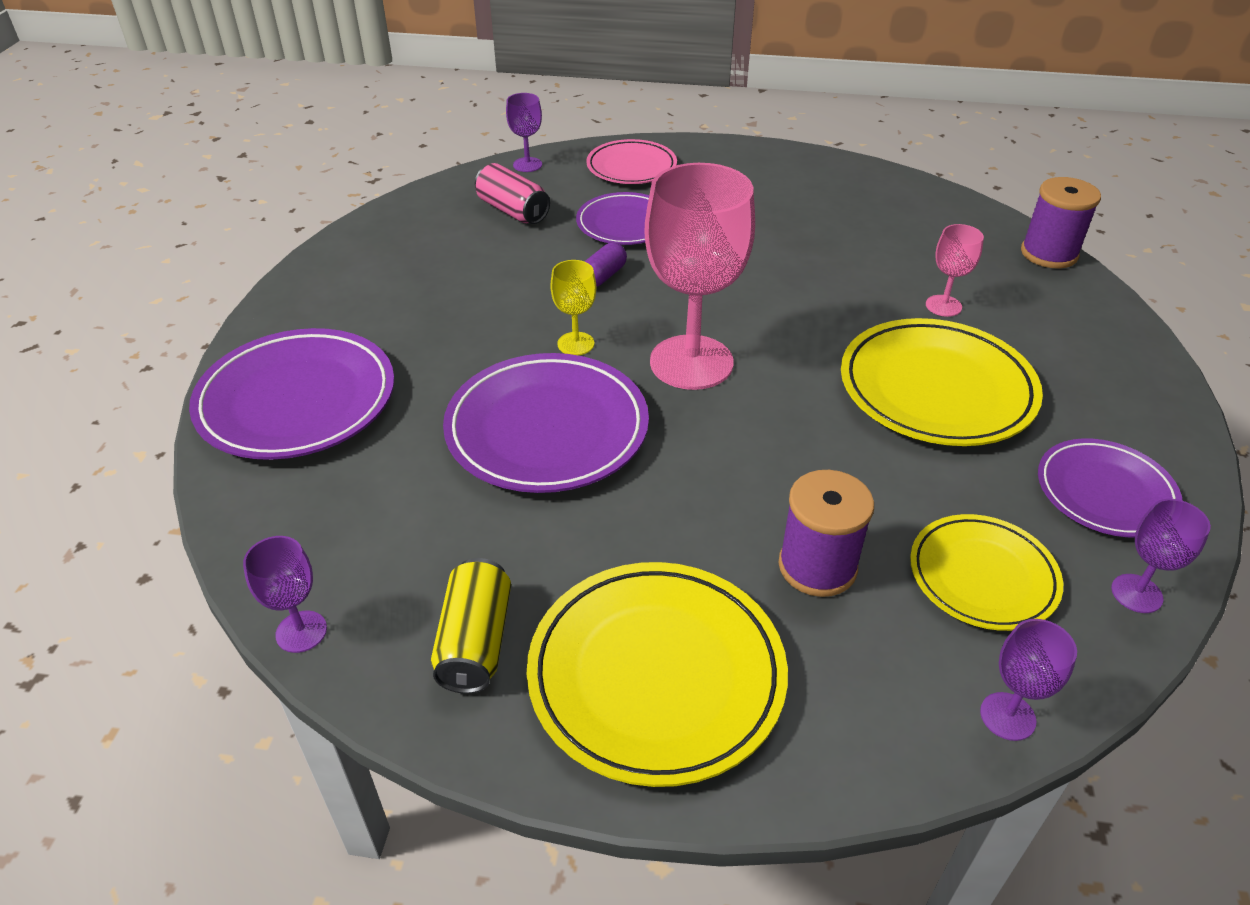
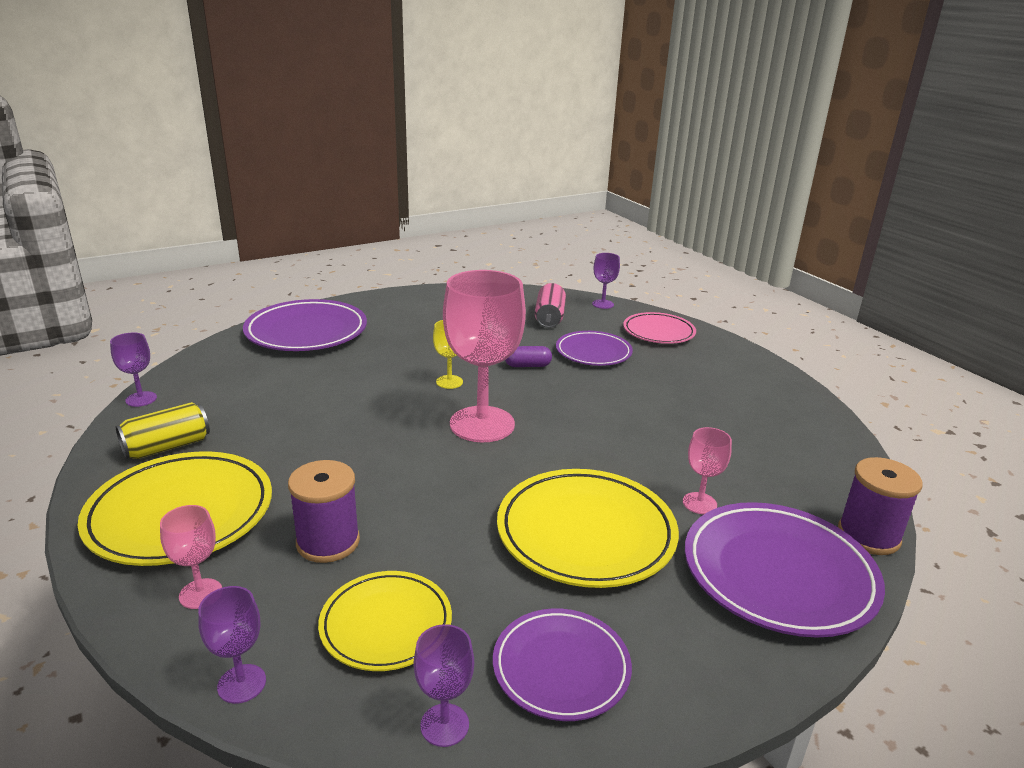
camera: 50 degrees right, 15 degrees down
purple plate [443,353,649,493] -> purple plate moved to [685,502,885,638]
none -> pink goblet [160,505,222,609]

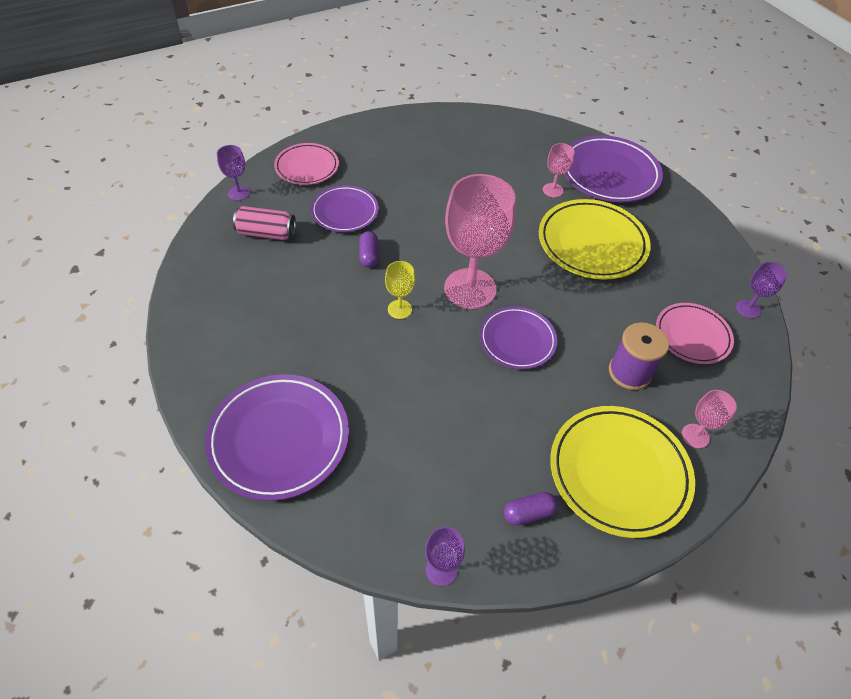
camera: 90 degrees left, 25 degrees up
yellow can [116,402,210,459] -> purple capsule [504,492,558,525]
purple goblet [198,586,266,704] -> none
yellow plate [318,571,452,671] -> pink plate [656,303,734,364]
purple plate [493,608,632,721] -> purple plate moved to [480,306,557,369]
purple spool [838,457,923,555] -> none

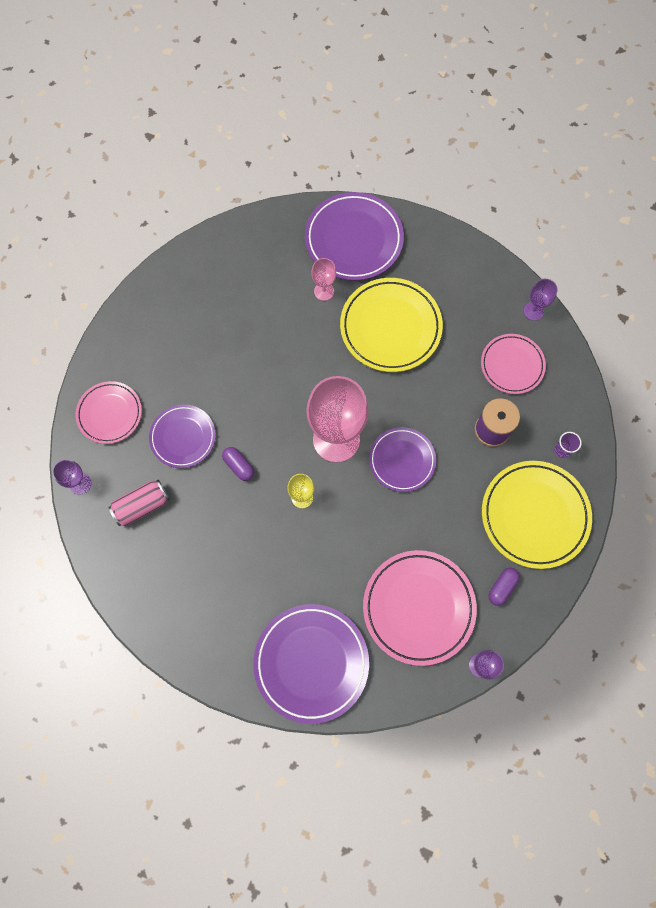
camera: 35 degrees left, 20 degrees up
pink goblet [682,390,737,448] -> purple cup [554,432,582,458]
none -> pink plate [363,550,477,666]

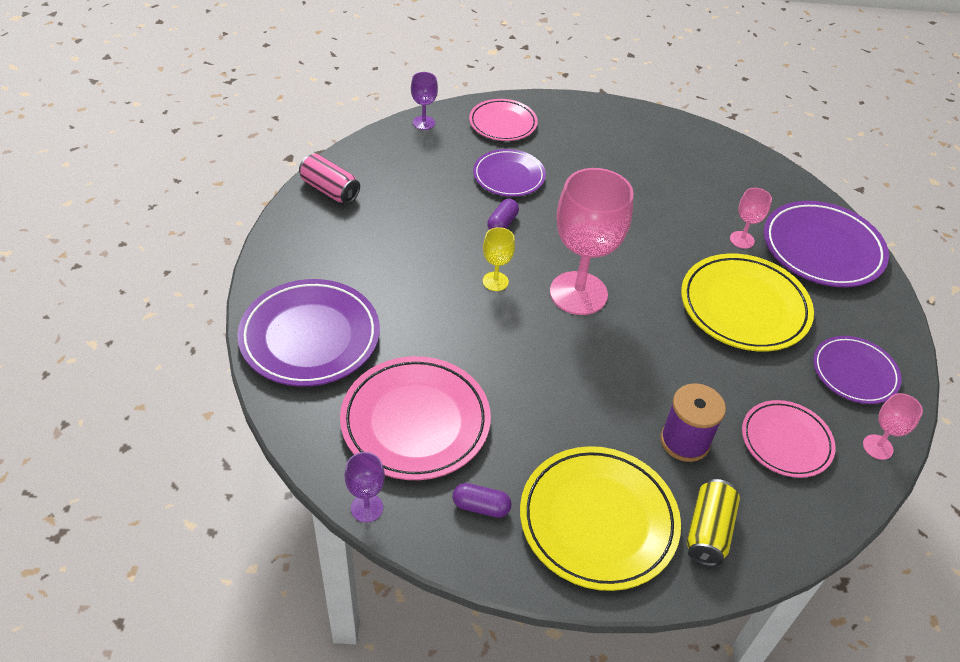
camera: 65 degrees right, 25 degrees down
pink can [109,480,169,526] -> pink can moved to [299,154,360,204]
purple plate [369,427,436,492] -> purple plate moved to [813,336,902,404]
purple goblet [524,279,558,321] -> pink goblet [863,393,923,460]
purple cup [554,432,582,458] -> yellow can [687,479,740,566]

